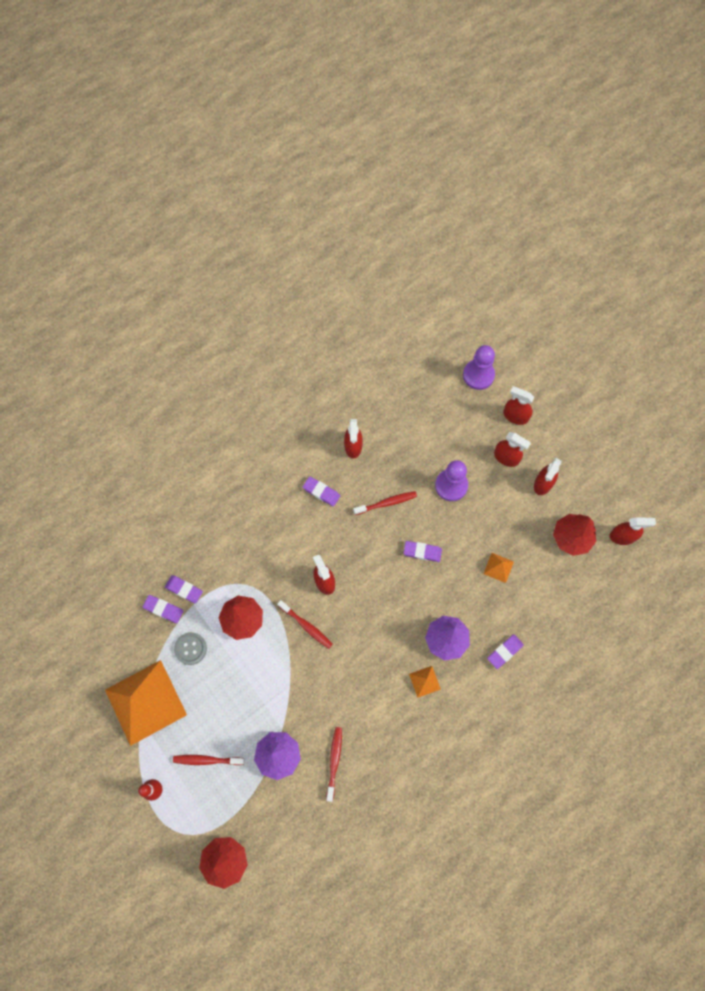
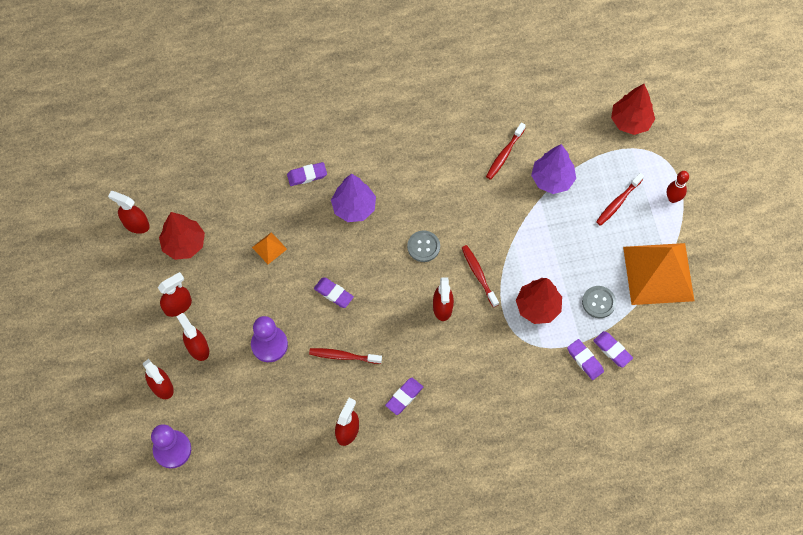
camera: 155 degrees left, 5 degrees down
red toothbrush [173,755,244,765] -> red toothbrush turned 105 degrees clockwise [596,173,644,226]
purple eraser [303,476,340,507] -> purple eraser turned 75 degrees clockwise [385,378,423,415]
orange pyramid [409,666,441,698] -> none
none -> grey button [407,230,440,262]

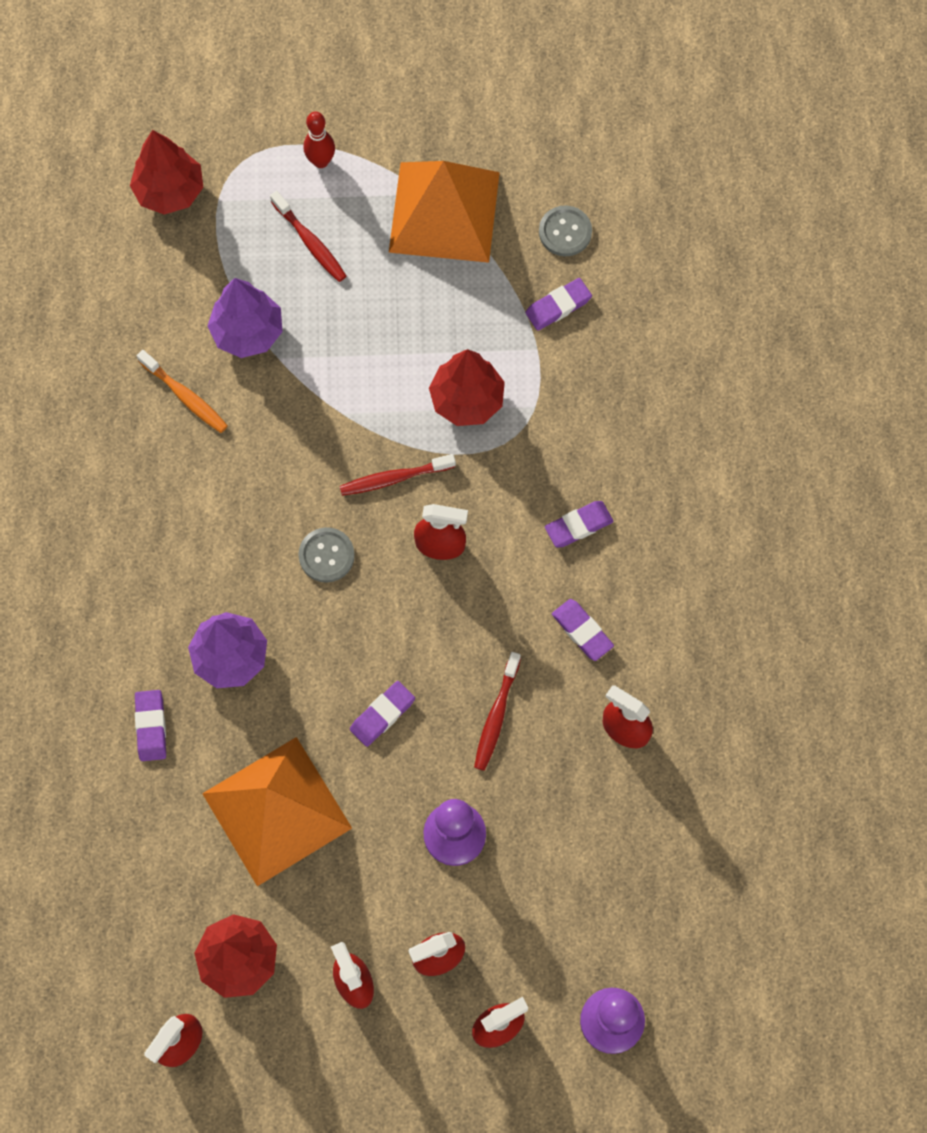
camera: 80 degrees left, 5 degrees up
orange pyramid [252,232,287,264] -> orange pyramid [202,737,352,886], size x2.48
red toothbrush [486,123,526,180] -> orange toothbrush [137,350,228,433]
purple eraser [567,339,604,380] -> purple eraser moved to [545,501,614,548]
grey button [582,286,616,318] -> grey button moved to [539,206,592,256]

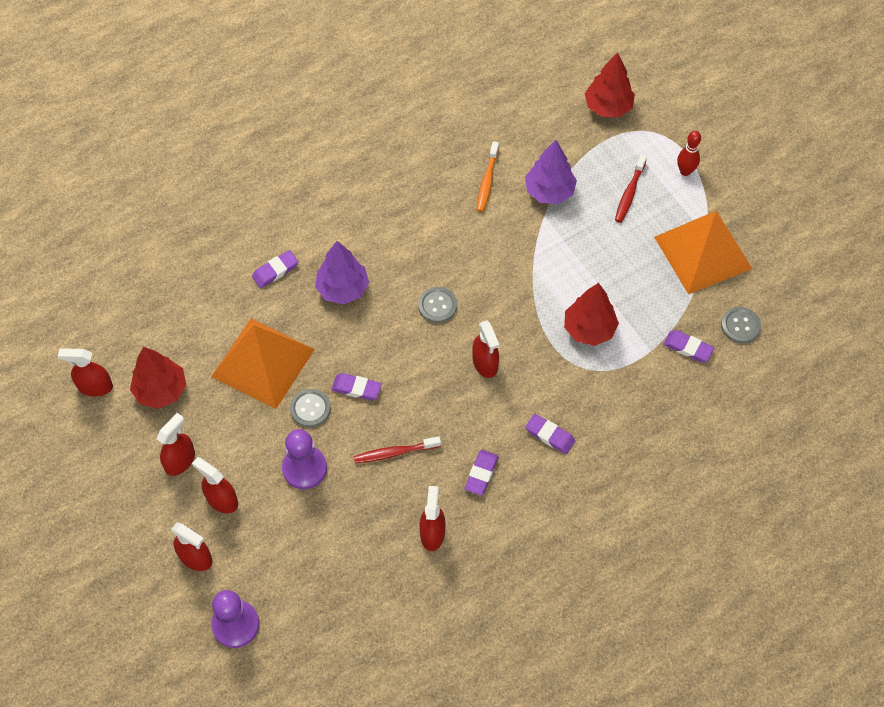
camera: 60 degrees right, 10 degrees down
red toothbrush [340,454,456,496] -> none
none -> grey button [290,389,331,427]

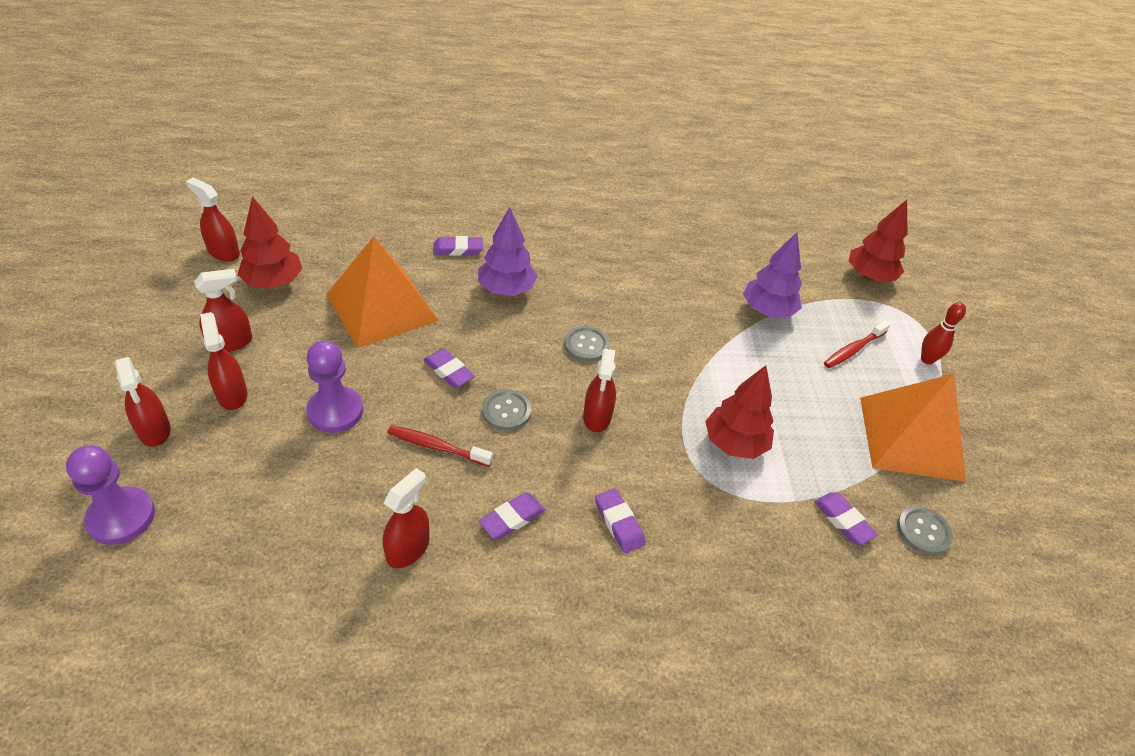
camera: 25 degrees right, 15 degrees down
grey button [290,389,331,427] -> grey button moved to [482,389,531,431]
orange toothbrush [477,142,499,212] -> none

